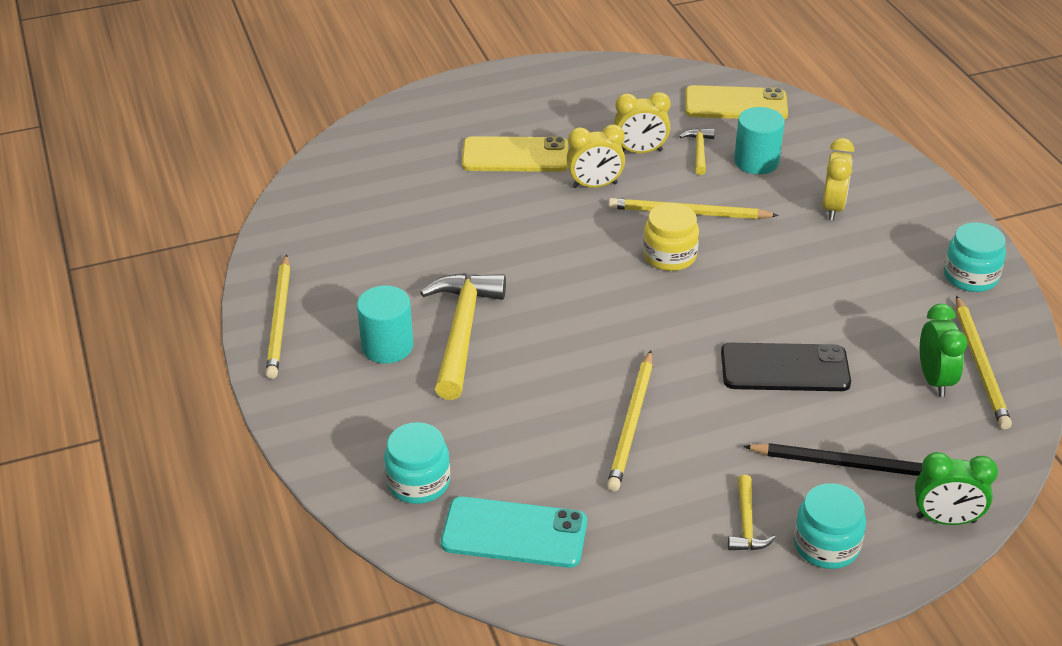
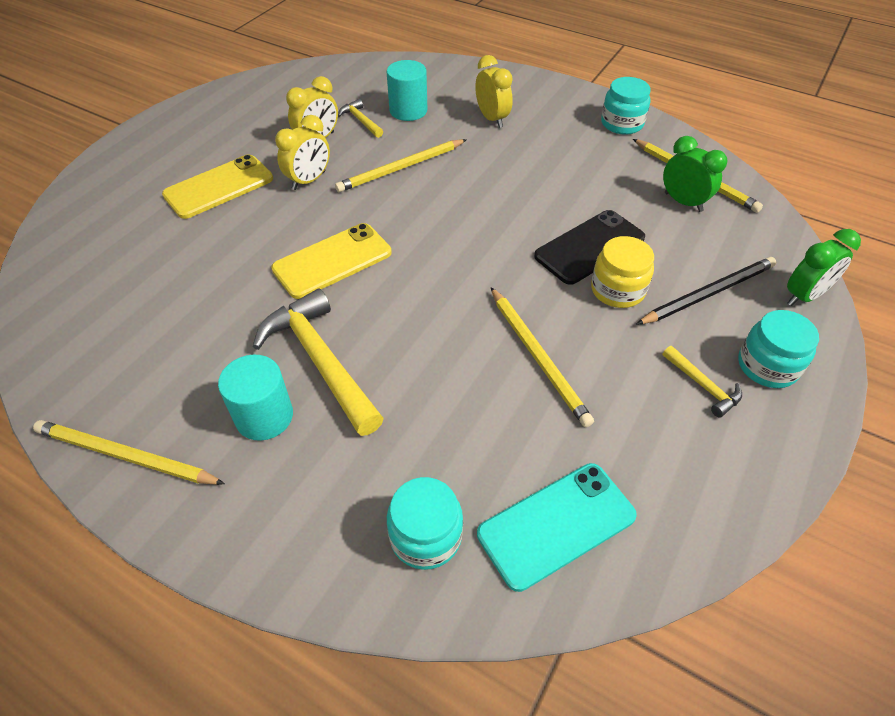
camera: 40 degrees left, 10 degrees up
yellow pencil [266,254,290,379] -> yellow pencil turned 150 degrees clockwise [33,420,225,485]
yellow jar [643,203,699,271] -> yellow jar moved to [591,236,654,308]
yellow phone [685,85,788,119] -> yellow phone moved to [271,223,392,299]

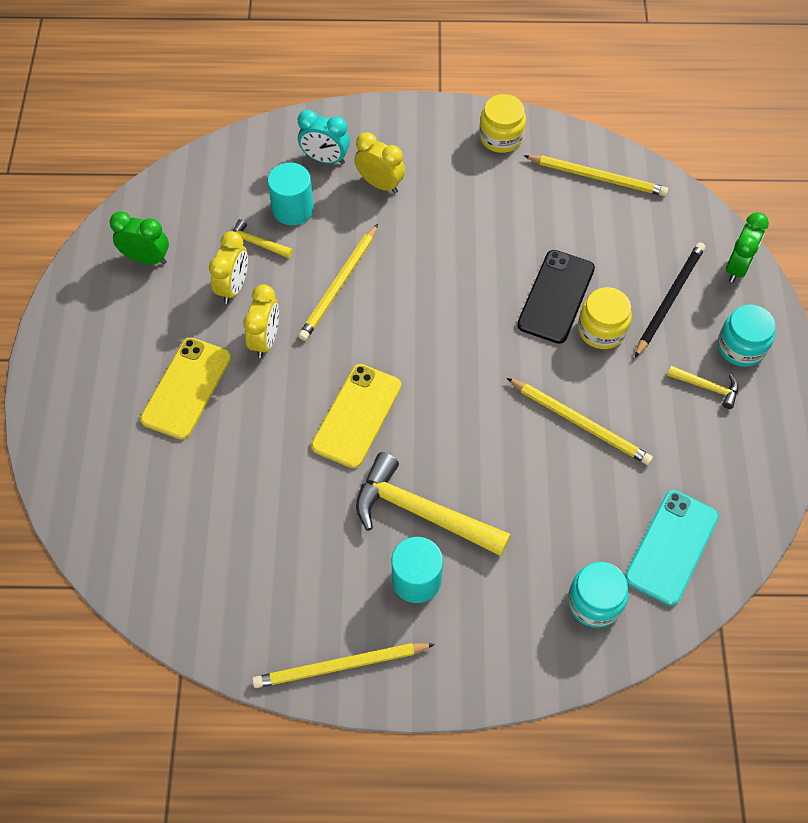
camera: 30 degrees left, 10 degrees up
turquoise jar [601,77,651,135] -> yellow jar [479,94,526,153]
green clock [663,136,728,212] -> green clock moved to [110,212,169,265]
none -> turquoise clock [298,110,350,164]

